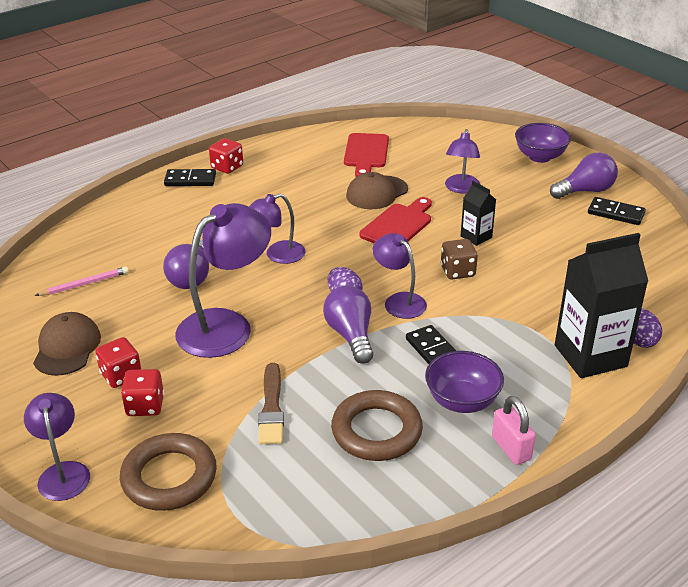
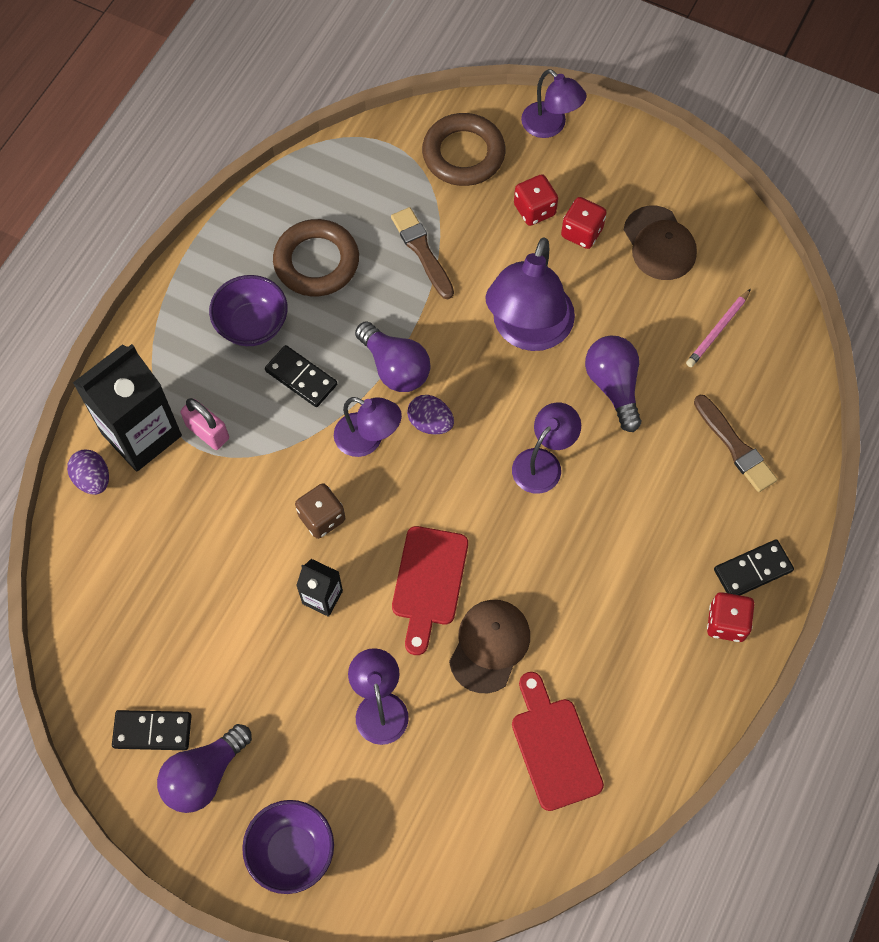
camera: 155 degrees right, 30 degrees up
pink padlock [492,396,536,465] -> pink padlock moved to [181,398,229,450]
none -> brown brush [694,395,778,492]

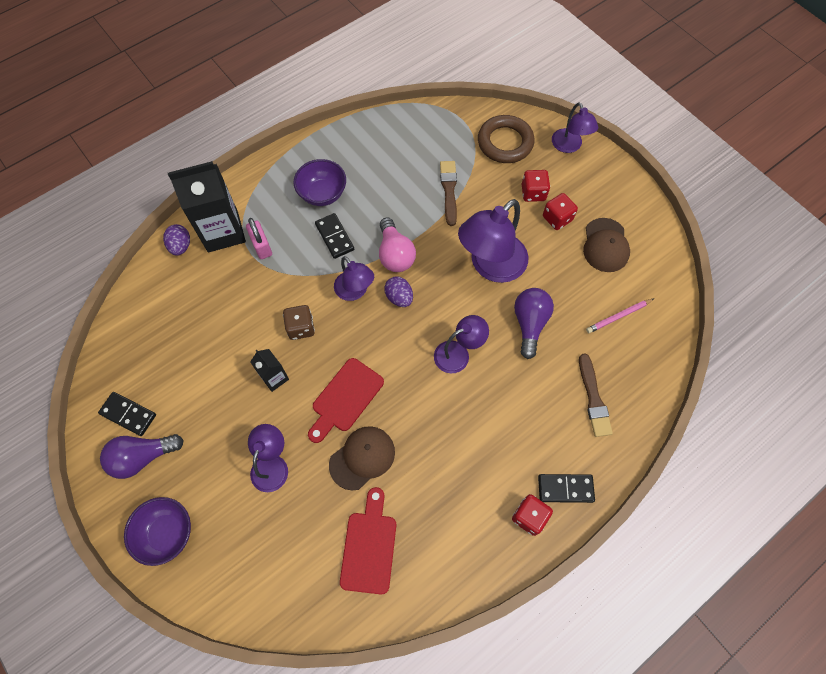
camera: 25 degrees right, 0 degrees up
brown ring [273,219,359,296] -> none
purple light bulb [355,321,431,392] -> pink light bulb [379,217,416,272]

